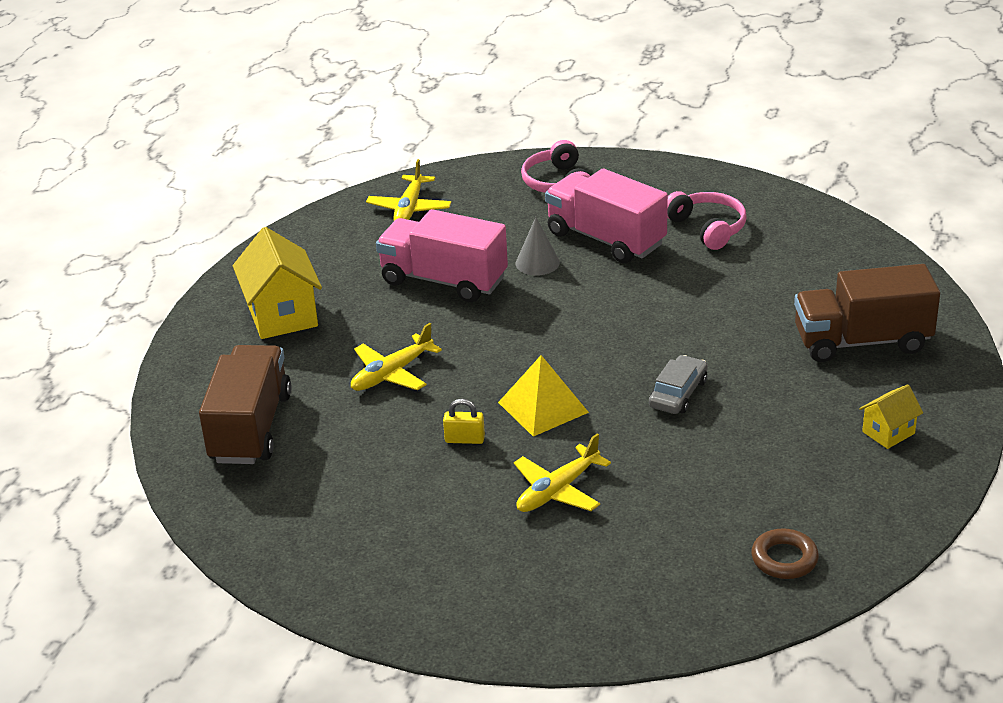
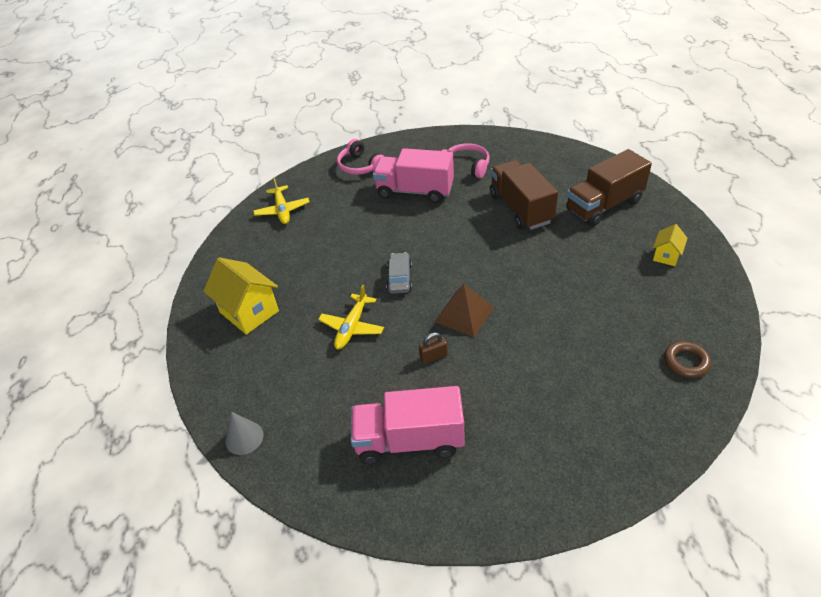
camera: 25 degrees left, 10 degrees up
brown truck [199,345,292,464] -> brown truck moved to [490,160,558,230]
pink truck [376,209,508,302] -> pink truck moved to [351,386,465,464]
yellow padlock [443,399,485,444] -> brown padlock [419,332,448,364]
yellow pyramid [498,355,589,437] -> brown pyramid [435,284,494,337]
yellow plane [514,434,611,512] -> none
grey cone [516,217,560,275] -> grey cone moved to [225,412,264,455]
grey car [649,355,708,414] -> grey car moved to [386,252,412,294]

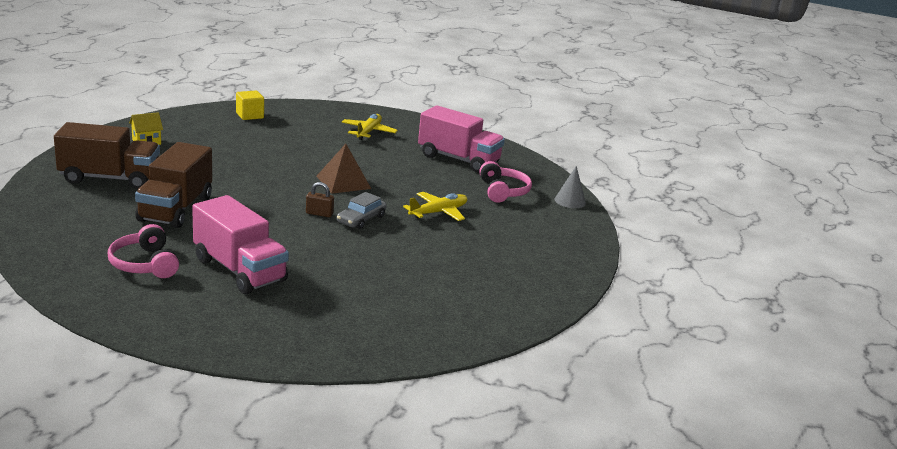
camera: 155 degrees left, 20 degrees down
yellow house [203,257,279,335] -> none
yellow plane [253,177,310,224] -> yellow plane moved to [341,114,398,140]
pink headphones [337,139,385,175] -> pink headphones moved to [479,161,532,203]
brown padlock [419,332,448,364] -> brown padlock moved to [306,182,334,217]
brown ring [664,341,711,378] -> yellow cube [236,90,264,120]

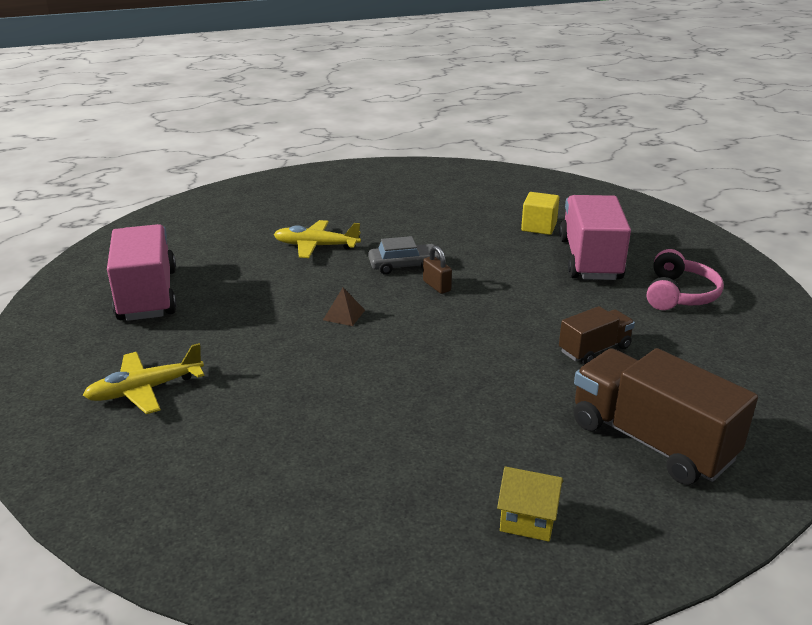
camera: 130 degrees left, 5 degrees up
brown truck [135,142,212,228] -> brown truck [559,306,635,364], size x0.55
yellow cube [236,90,264,120] -> yellow cube moved to [521,192,559,235]
brown pyramid [317,144,371,194] -> brown pyramid [323,288,365,326], size x0.52
pink headphones [479,161,532,203] -> none
grey cone [555,166,586,208] -> none

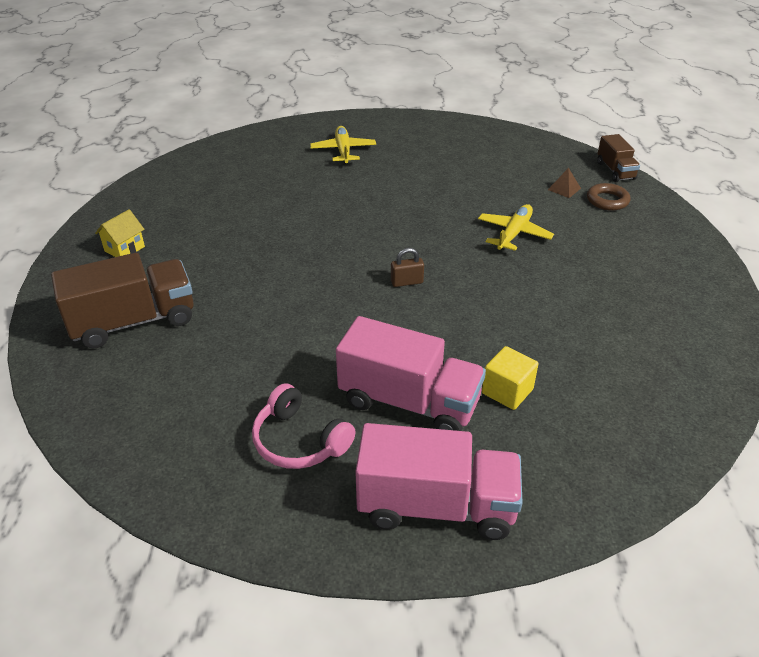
camera: 110 degrees right, 10 degrees up
pink truck [107,224,176,321] -> pink truck moved to [355,423,523,540]
brown pyramid [323,288,365,326] -> brown pyramid moved to [548,168,581,198]
grey car [368,236,440,275] -> none
brown truck [559,306,635,364] -> brown truck moved to [597,134,640,182]
none -> brown ring [587,183,630,211]

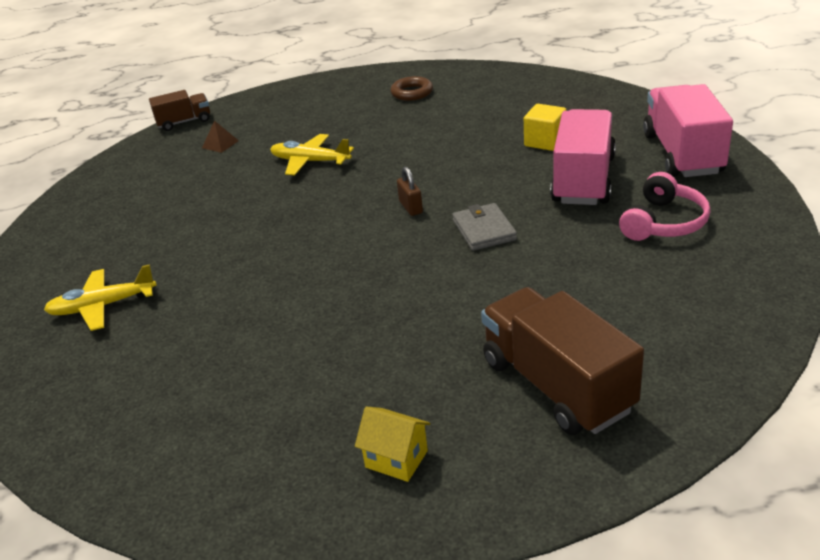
camera: 95 degrees left, 5 degrees down
brown ring [587,183,630,211] -> brown ring moved to [390,76,433,101]
none -> grey wallet [452,203,517,251]

